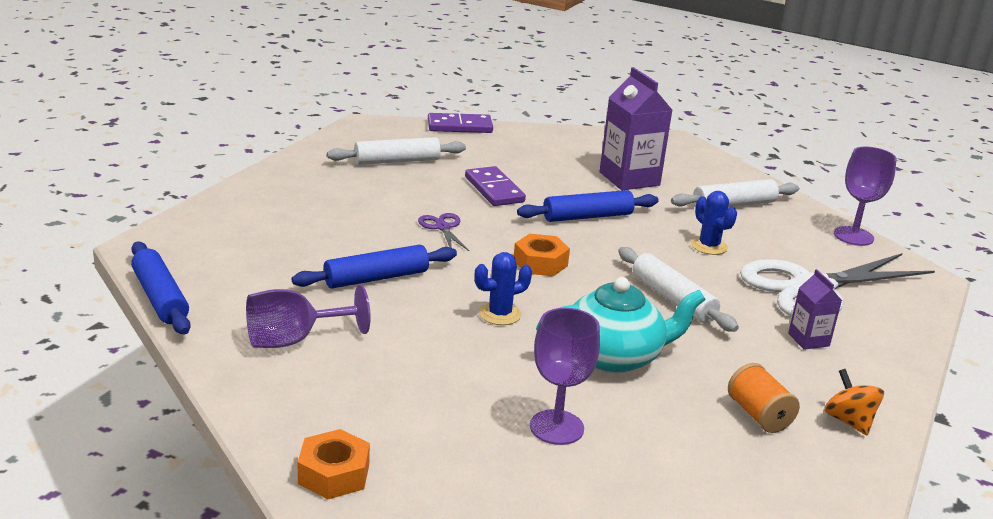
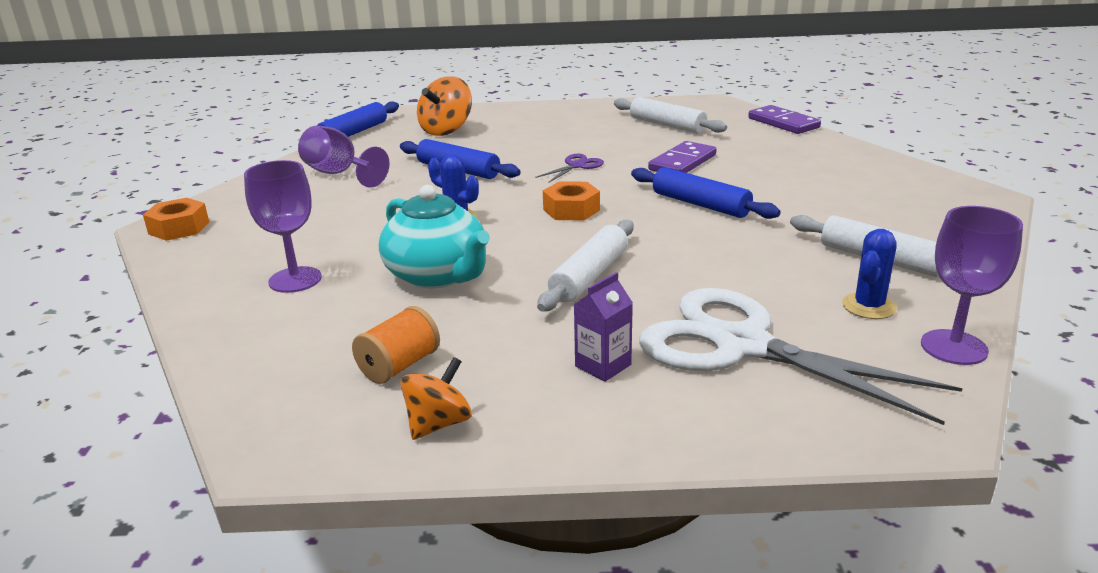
camera: 65 degrees right, 0 degrees up
purple carton [600,67,672,190] -> none
blue cactus [691,191,737,255] -> blue cactus moved to [842,229,897,319]
none -> orange spinning top [417,76,472,136]

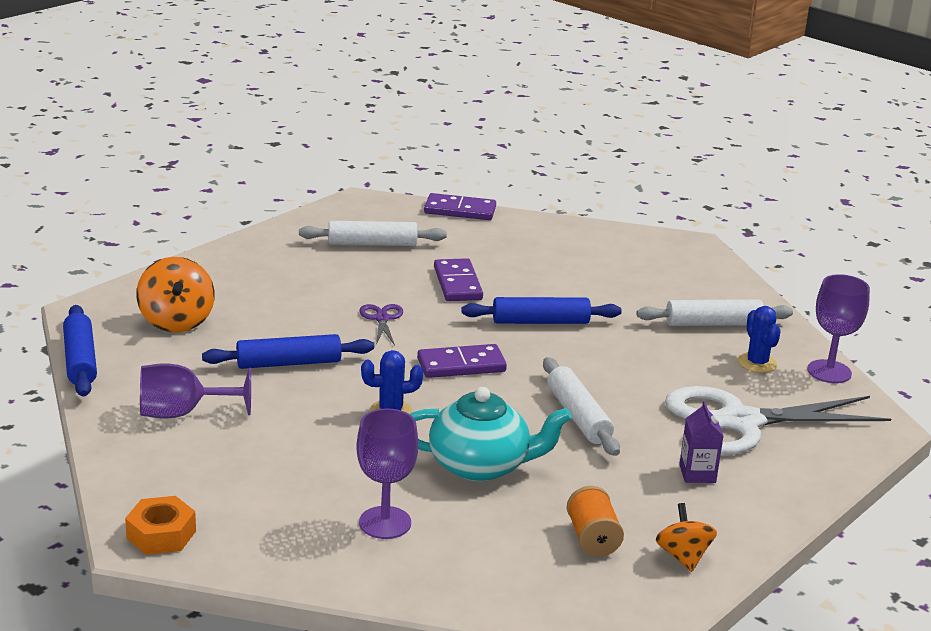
camera: 50 degrees left, 0 degrees up
orange nut [543,181,600,221] -> purple domino [417,344,507,378]

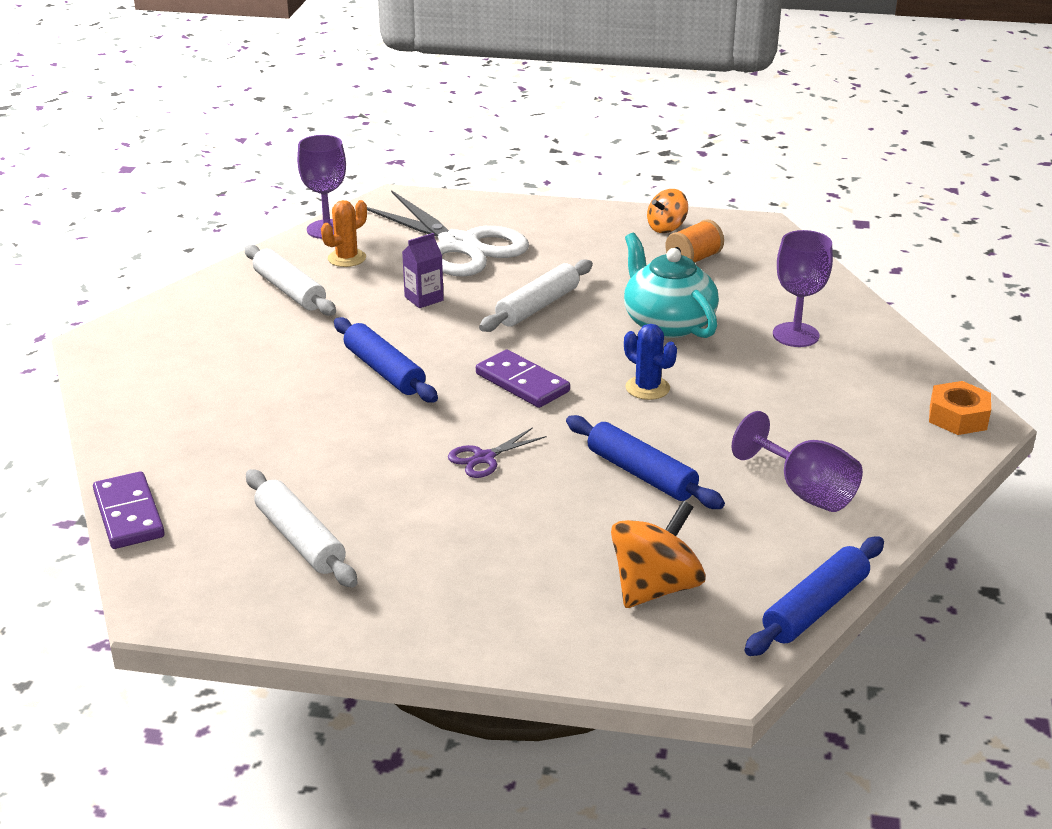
camera: 120 degrees left, 5 degrees up
purple domino [434,258,483,301] -> none
purple carton [679,401,723,483] -> purple carton moved to [402,233,444,308]
blue cactus [738,306,781,373] -> orange cactus [321,200,367,267]

